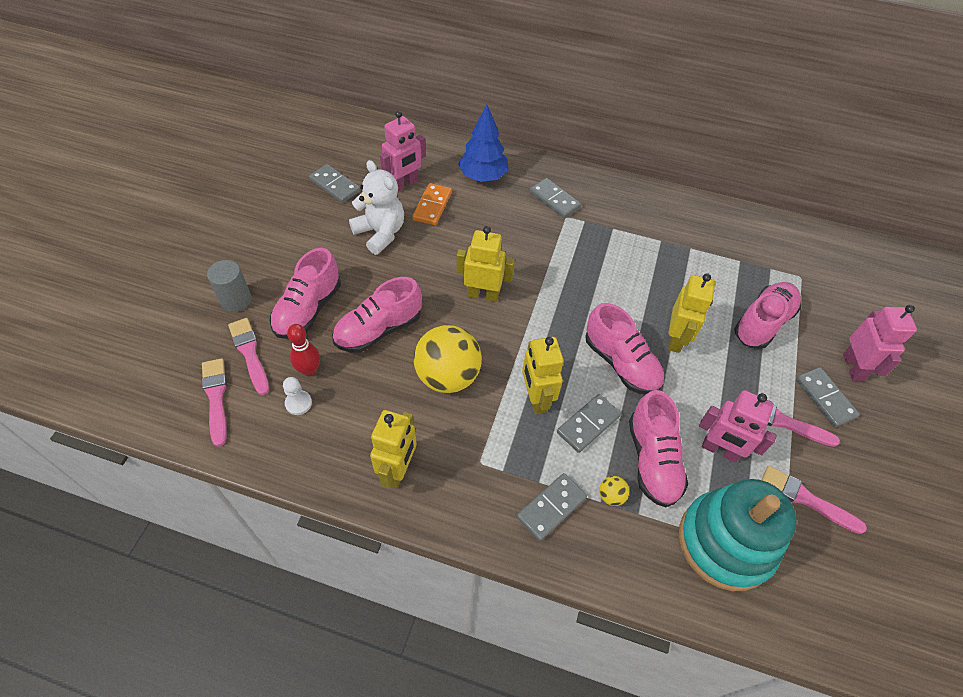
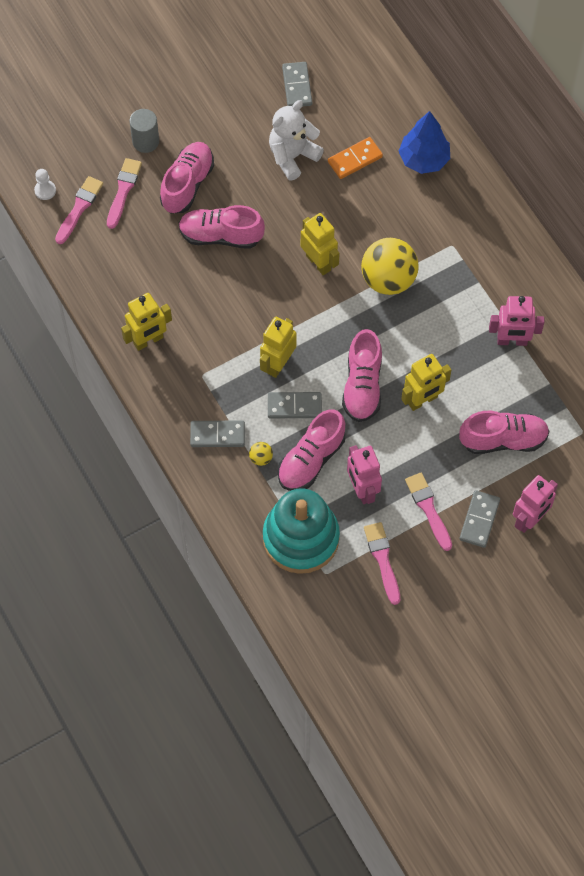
camera: 45 degrees right, 10 degrees up
pink shoe [270,248,341,339] -> pink shoe turned 135 degrees clockwise [160,142,214,213]
white pawn [283,377,312,415] -> white pawn moved to [34,169,56,200]
red bowling pin [287,324,320,376] -> none
white teddy bear [349,160,404,255] -> white teddy bear turned 135 degrees counterclockwise [269,100,324,181]
pink robot [380,111,426,192] -> pink robot moved to [489,296,544,346]
yellow ball [414,325,482,393] -> yellow ball moved to [361,238,419,295]
grey domino [530,178,581,218] -> none

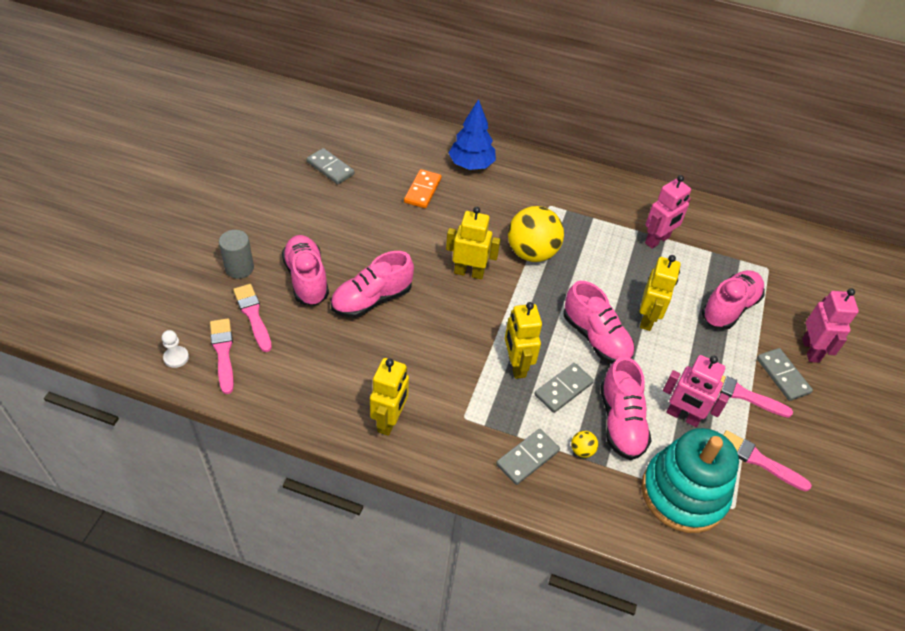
camera: 45 degrees left, 15 degrees down
white teddy bear [269,100,324,181] -> none

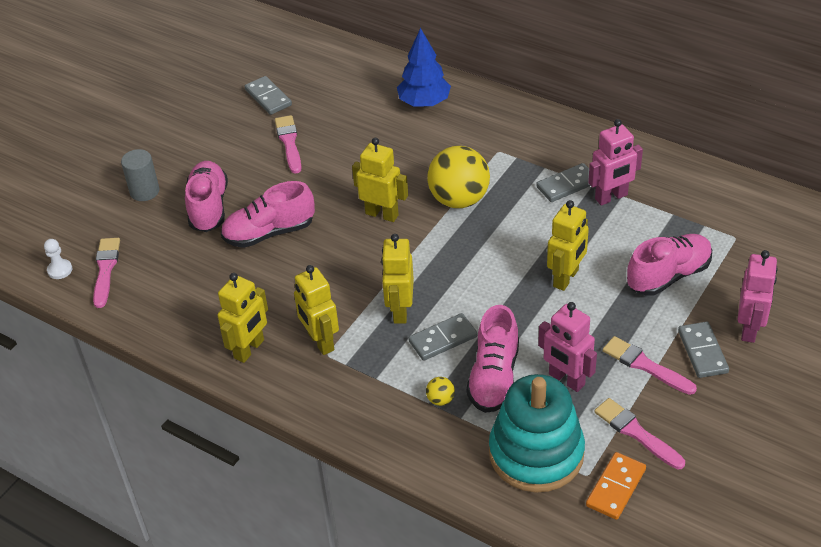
camera: 20 degrees right, 5 degrees down
pink brush [233,284,272,352] -> pink brush moved to [275,115,302,174]
orange domino [404,169,442,208] -> orange domino moved to [586,452,646,520]
grey domino [496,429,560,485] -> grey domino moved to [536,163,590,202]
pink shoe [564,281,635,364] -> none
none -> yellow robot [294,265,339,355]

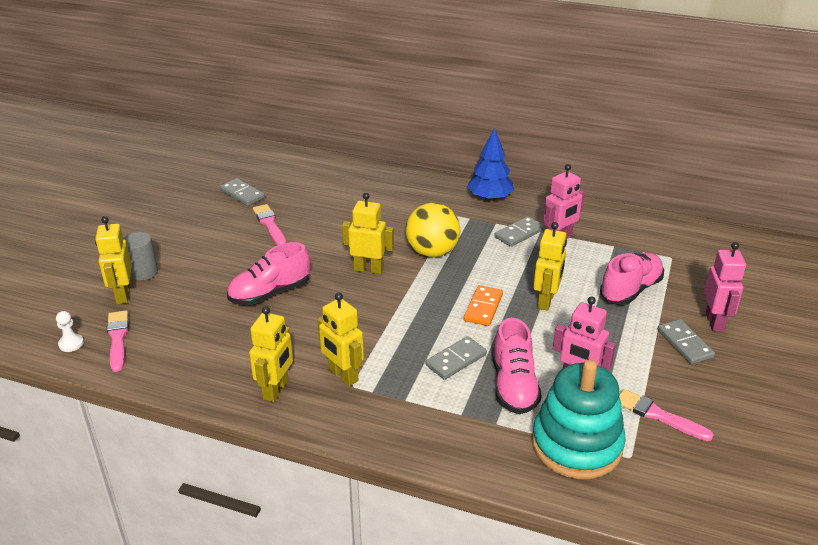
camera: 15 degrees left, 10 degrees down
pink shoe [185,161,228,232] -> none
yellow robot [381,234,414,324] -> yellow robot moved to [95,216,132,304]
blue tree [397,28,451,107] -> blue tree moved to [467,127,514,201]
yellow ball [426,377,455,406] -> none
orange domino [586,452,646,520] -> orange domino moved to [464,285,503,326]
pink brush [602,336,697,395] -> none

